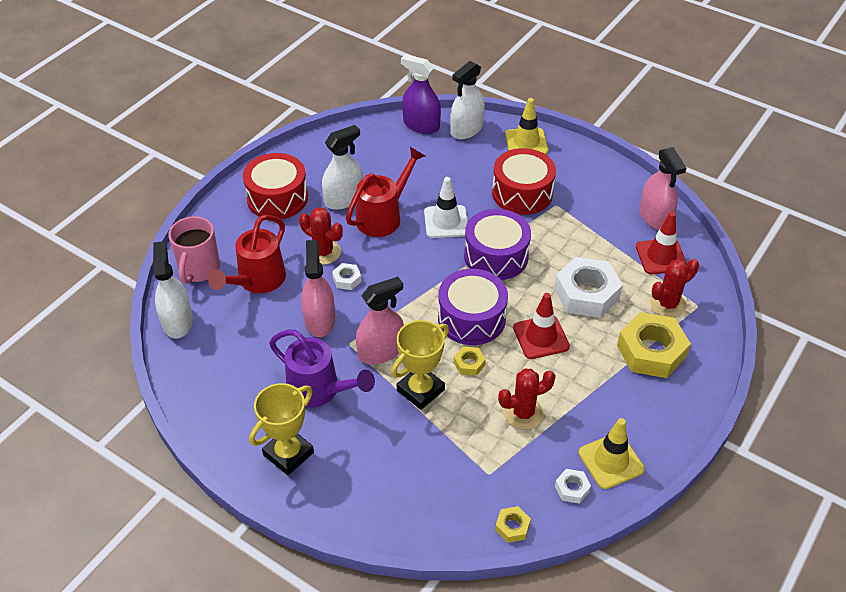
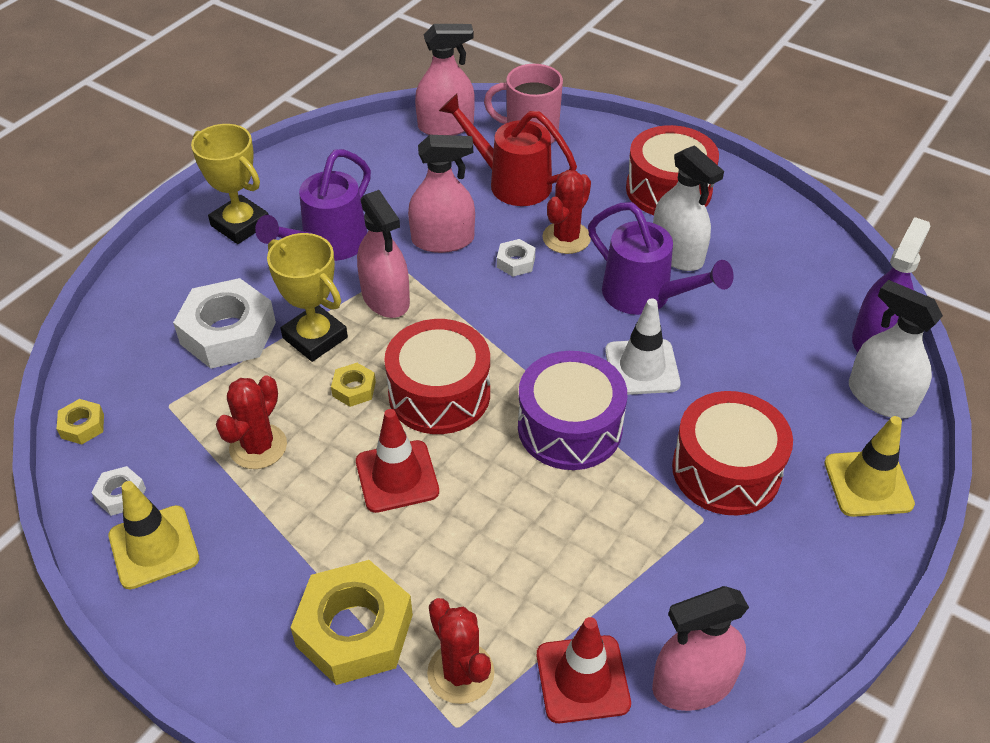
camera: 90 degrees right, 0 degrees up
white spray bottle [153,241,193,338] -> pink spray bottle [415,24,475,135]
red watering can [346,147,425,237] -> purple watering can [588,202,734,315]
purple drum [438,269,508,345] -> red drum [384,319,490,434]
red cactus [498,369,556,429] -> red cactus turned 45 degrees clockwise [216,375,287,469]
white nut [554,257,623,318] -> white nut moved to [173,278,276,369]

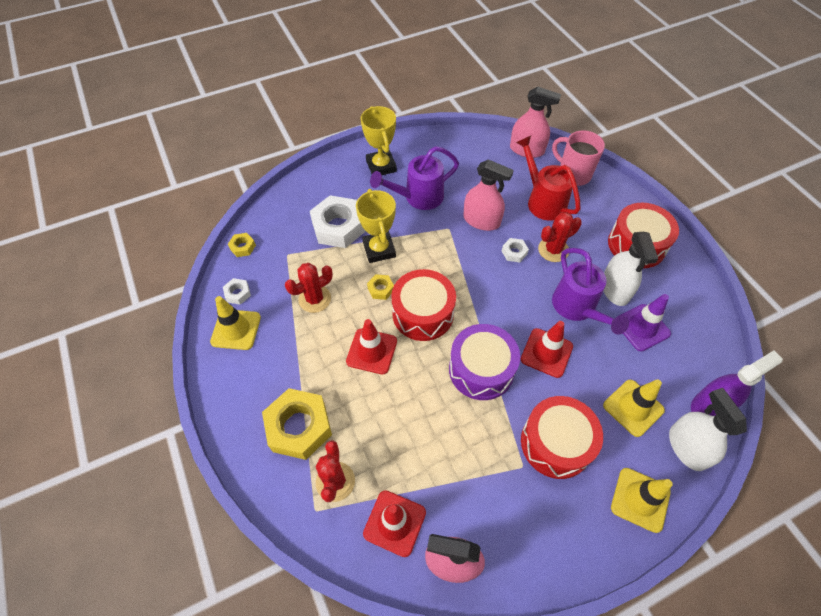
camera: 30 degrees right, 10 degrees up
pink spray bottle [357,190,410,318] -> none
white traffic cone [605,298,681,395] -> red traffic cone [521,321,573,378]
none -> yellow traffic cone [603,379,665,437]
none -> purple traffic cone [617,294,671,351]

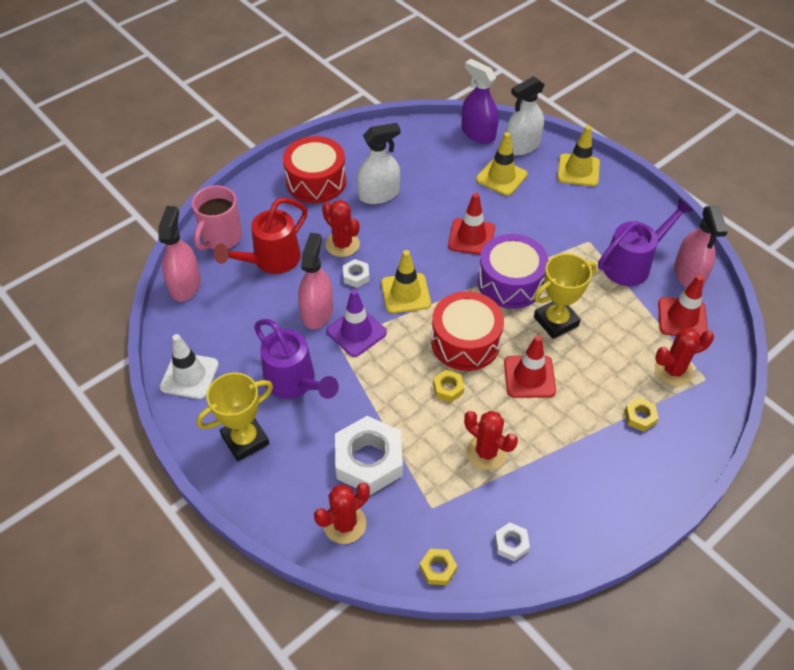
camera: 105 degrees left, 5 degrees down
yellow traffic cone [210,296,261,350] -> yellow traffic cone moved to [381,250,431,313]
yellow nut [262,388,332,460] -> yellow nut [624,398,659,432], size x0.46
yellow trophy [356,189,396,263] -> yellow trophy moved to [534,253,597,339]
red drum [521,396,603,479] -> none
purple watering can [552,248,629,335] -> purple watering can moved to [598,198,694,286]
purple traffic cone [617,294,671,351] -> purple traffic cone moved to [326,289,387,357]
none -> white traffic cone [160,334,219,399]
none -> red cactus [314,483,370,544]

